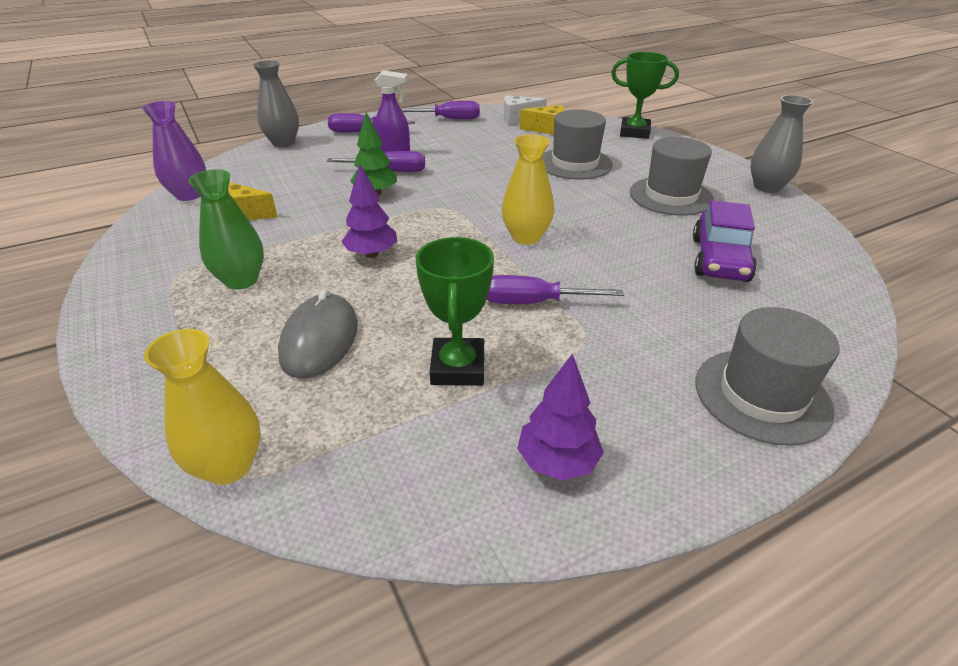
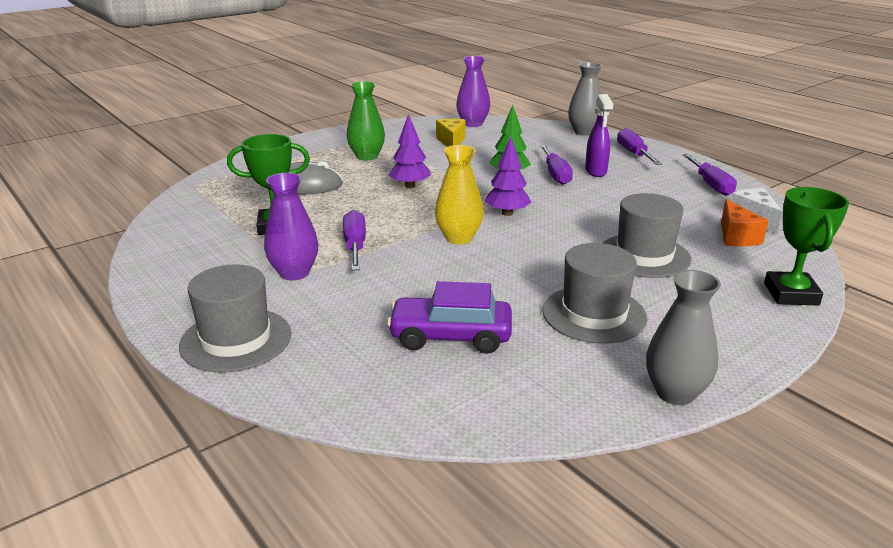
camera: 80 degrees right, 10 degrees down
yellow vase [144,329,261,485] -> none
purple tree [517,354,604,480] -> purple tree moved to [485,137,531,216]
yellow cheese [520,105,565,135] -> orange cheese [721,199,768,246]
none -> purple vase [264,173,318,280]

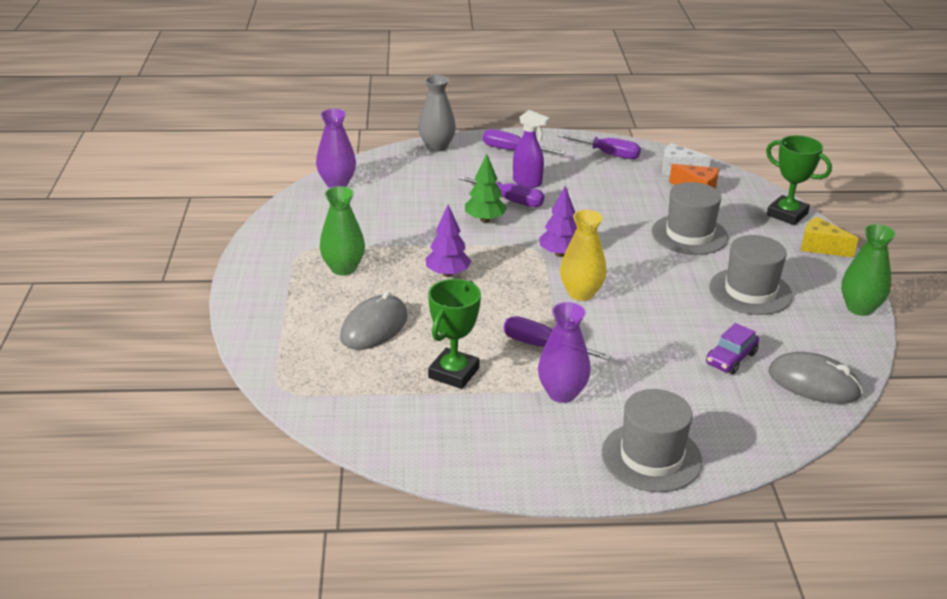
camera: 55 degrees left, 5 degrees up
purple car [387,281,512,354] -> purple car [706,323,759,374], size x0.66
yellow cheese [436,119,466,147] -> yellow cheese moved to [801,217,858,258]
grey vase [646,270,721,405] -> green vase [841,224,896,316]
none -> grey mouse [768,352,863,404]

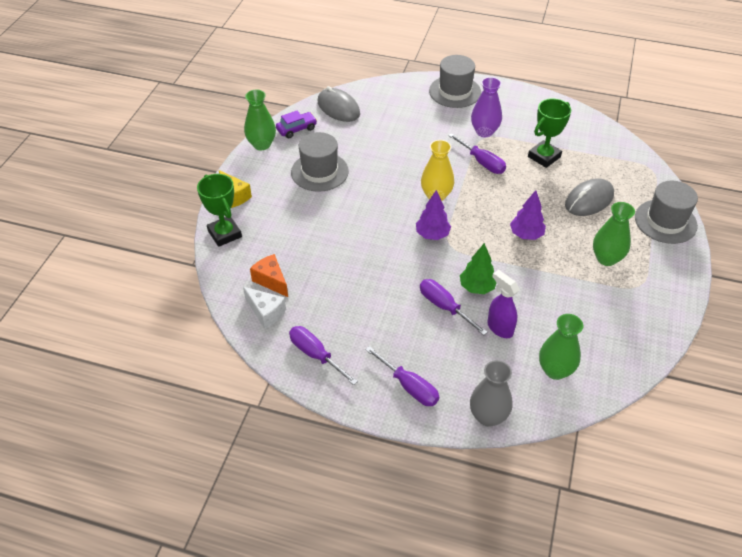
camera: 160 degrees left, 15 degrees up
purple vase [316,108,356,188] -> none
purple spray bottle [513,110,550,188] -> purple spray bottle moved to [488,270,519,338]
grey hat [652,182,728,255] -> grey hat moved to [635,181,698,244]
purple car [706,323,759,374] -> purple car moved to [276,110,317,138]
none -> green vase [539,314,583,380]

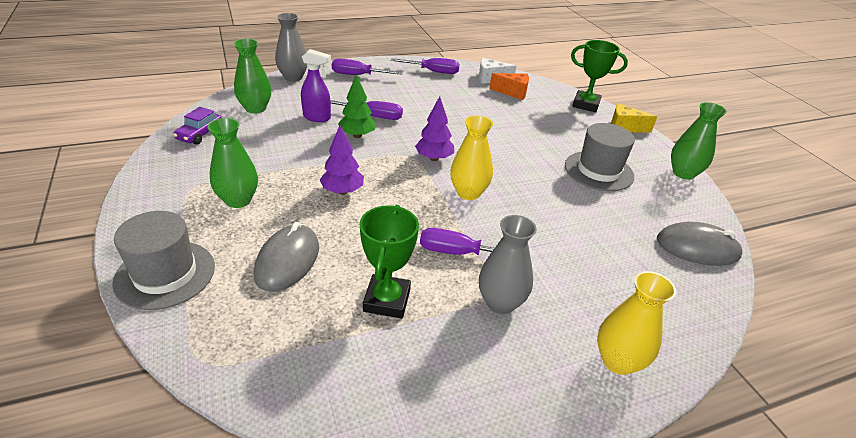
camera: 140 degrees right, 10 degrees down
purple car [276,110,317,138] -> purple car moved to [173,107,222,145]
grey hat [429,55,481,108] -> yellow vase [597,271,676,375]
purple vase [471,77,502,137] -> grey vase [479,215,537,314]

